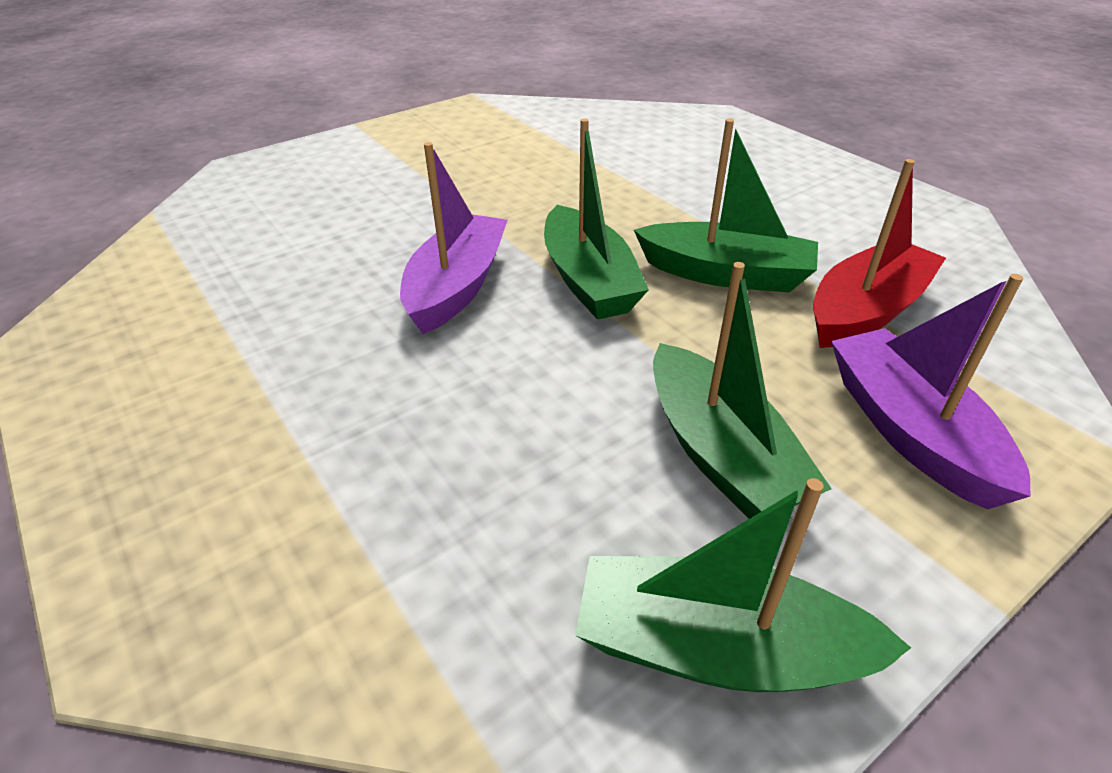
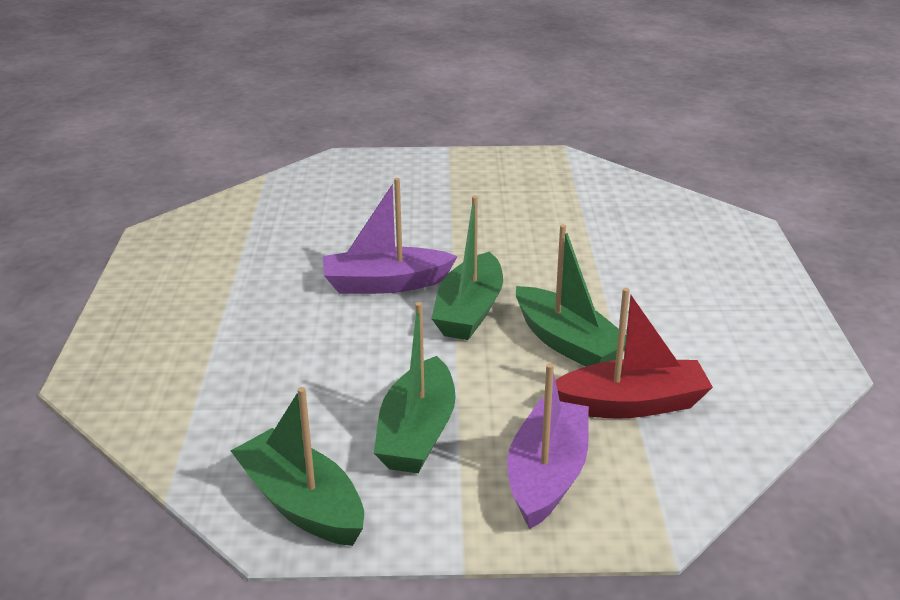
camera: 35 degrees right, 10 degrees down
purple boat [400,142,508,334] -> purple boat turned 150 degrees counterclockwise [323,178,458,294]

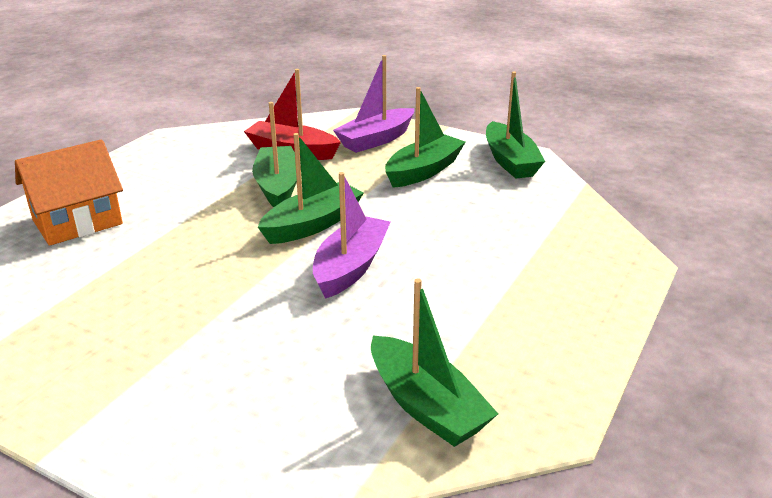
camera: 150 degrees left, 0 degrees up
purple boat [323,178,458,294] -> purple boat turned 90 degrees counterclockwise [313,172,391,299]
none -> orange house [15,139,123,246]
none -> green boat [371,278,498,447]

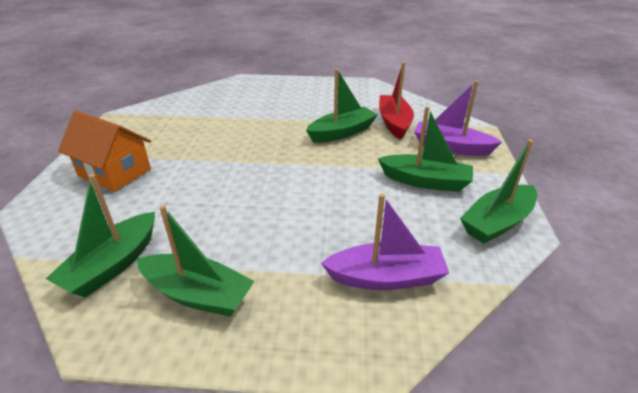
camera: 65 degrees right, 5 degrees up
orange house [15,139,123,246] -> orange house moved to [58,111,151,192]
green boat [258,133,364,244] -> green boat moved to [137,205,255,317]
purple boat [313,172,391,299] -> purple boat moved to [321,194,449,290]

